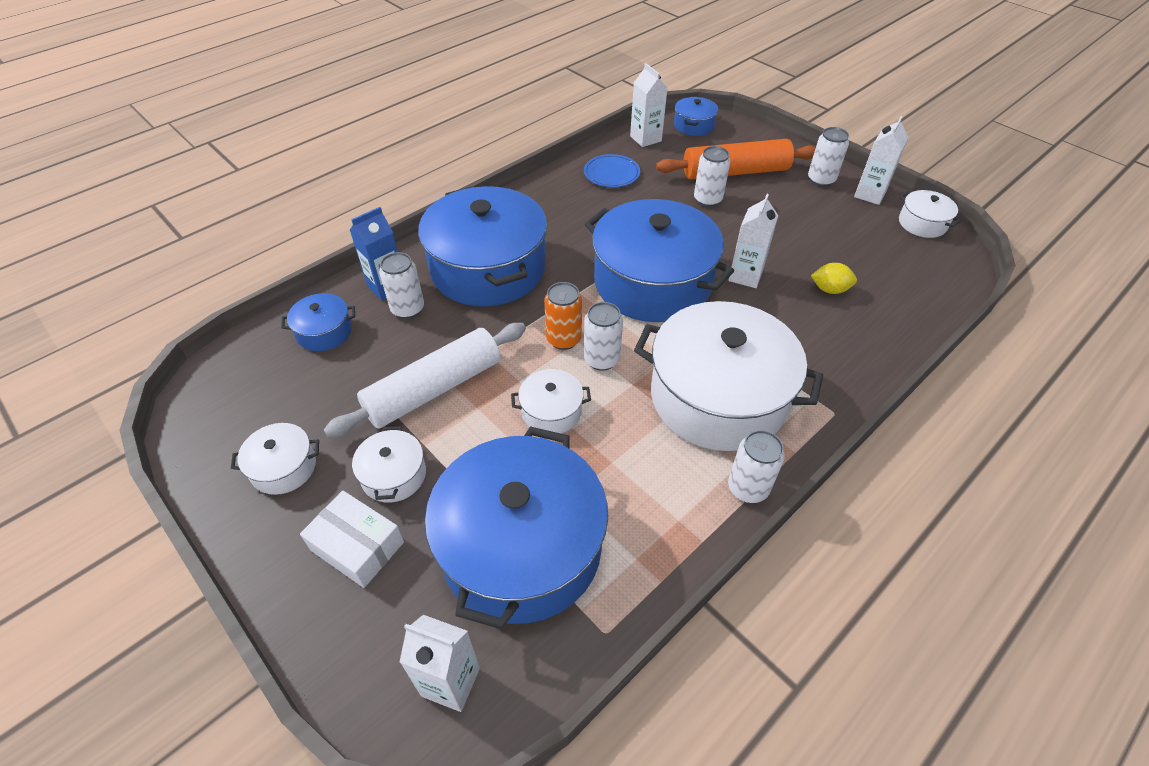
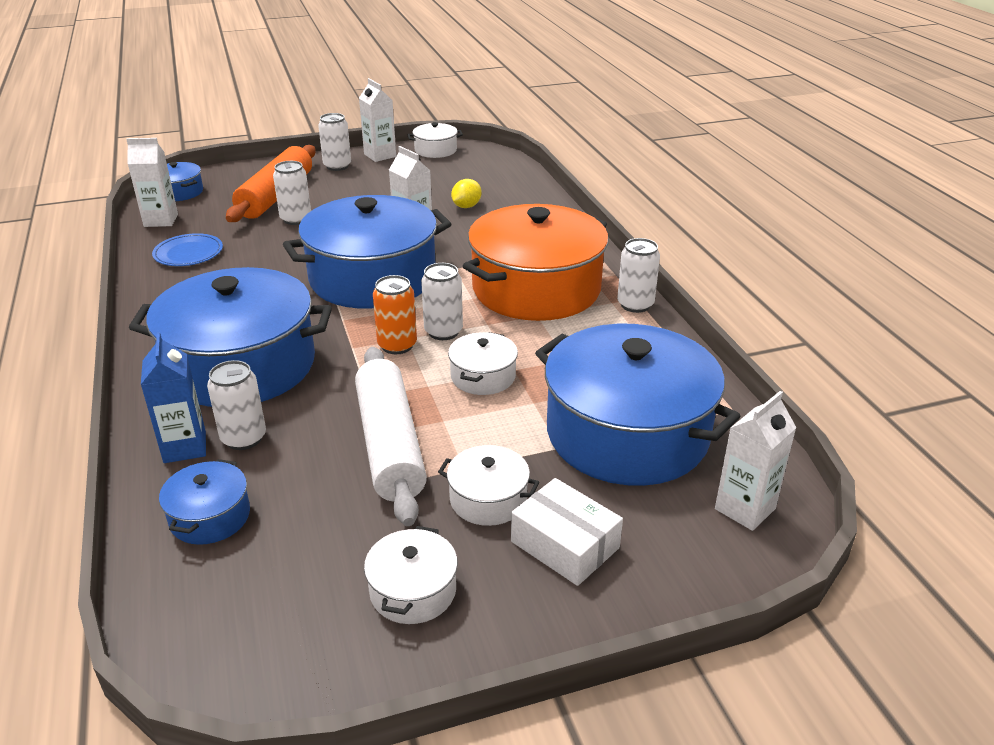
camera: 65 degrees left, 15 degrees down
white box [300,490,404,588] -> white box turned 75 degrees clockwise [511,478,623,586]
white pot [634,301,823,451] -> orange pot [463,204,609,321]

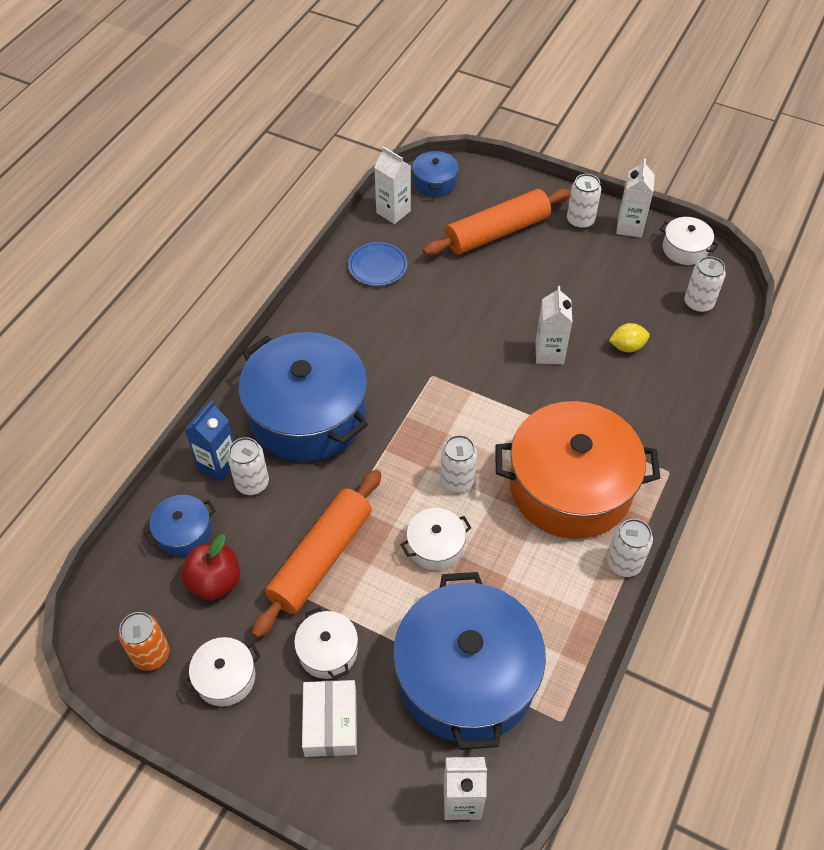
camera: 45 degrees right, 20 degrees up
white can [273,161,311,225] -> white can moved to [684,256,726,313]
blue pot [283,195,451,309] -> none
white rolling pin [355,347,427,526] -> orange rolling pin [252,470,381,638]
orange can [373,275,417,354] -> orange can moved to [118,612,169,671]
none -> red apple [181,534,240,600]

